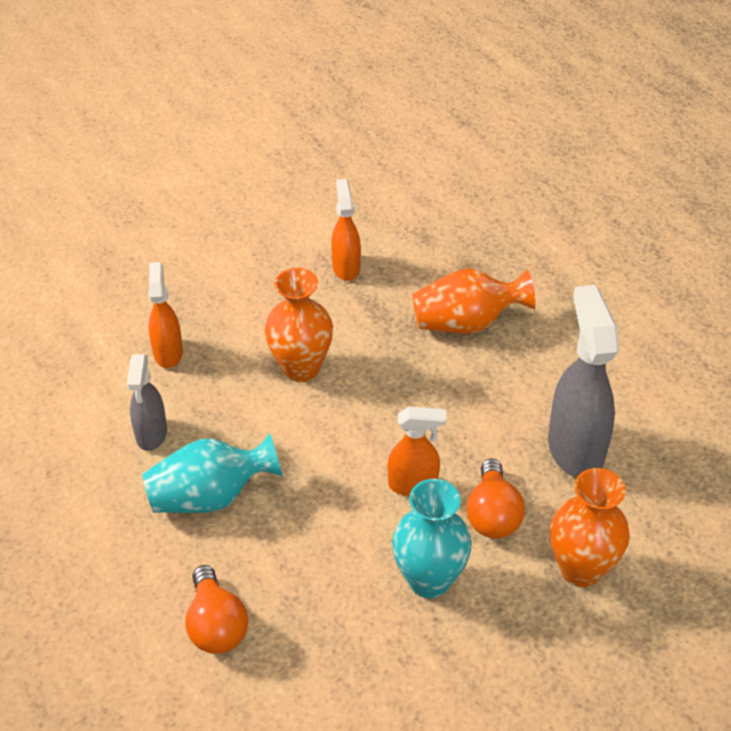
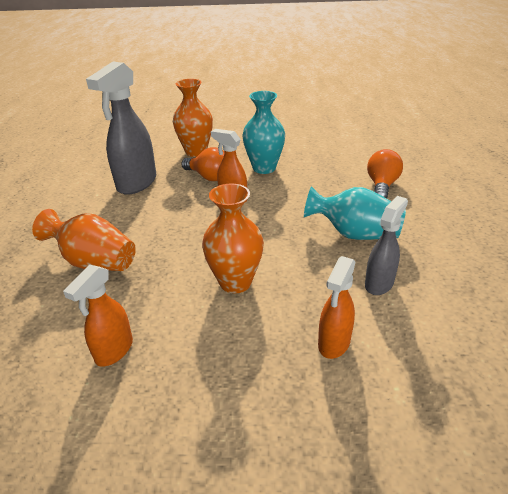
camera: 145 degrees left, 10 degrees down
orange light bulb [466,459,525,539] -> orange light bulb turned 90 degrees clockwise [181,147,225,181]

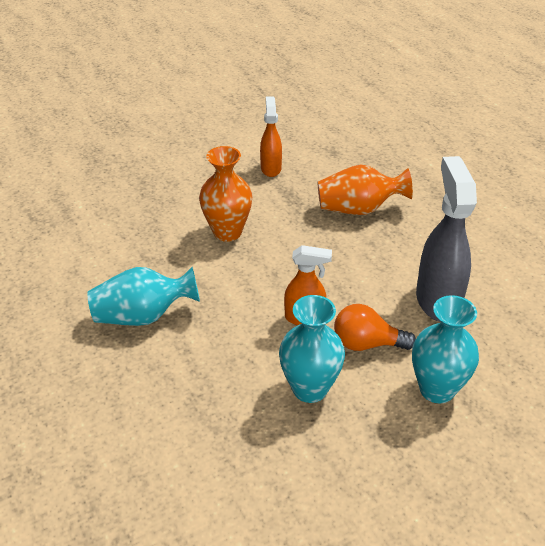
camera: 150 degrees right, 5 degrees up
orange vase [173,79,213,157] -> turquoise vase [412,295,479,404]
orange spray bottle [318,256,356,359] -> none
grey spray bottle [365,196,408,295] -> none
orange light bulb [367,149,403,198] -> none

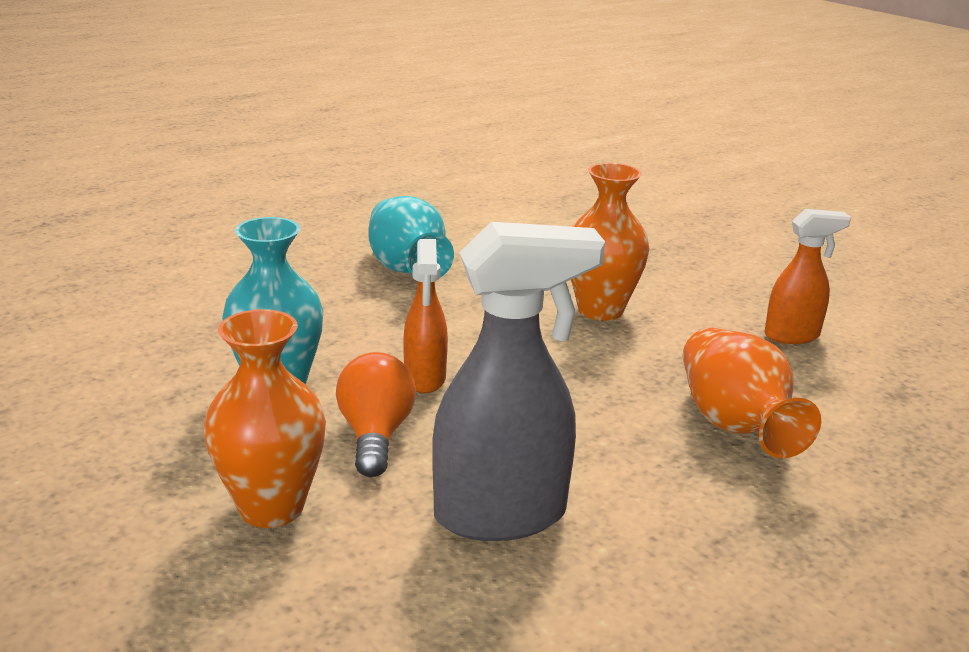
camera: 80 degrees right, 15 degrees down
turquoise vase [412,295,479,404] -> orange vase [204,309,326,528]

